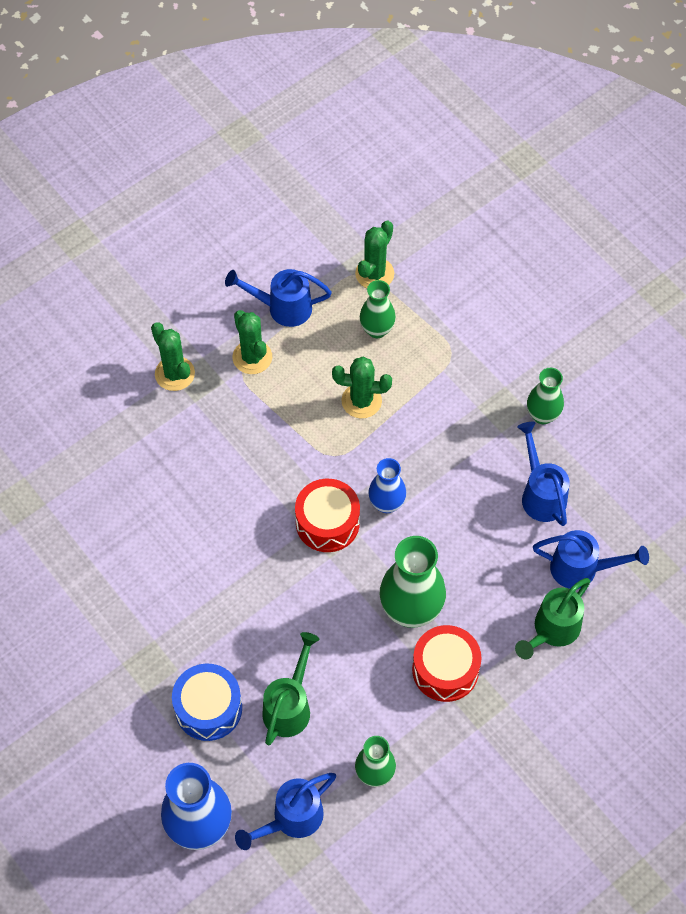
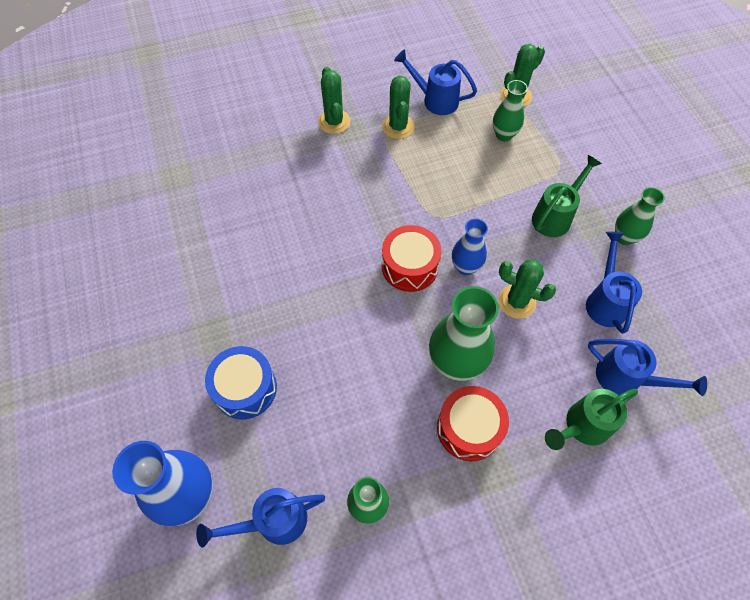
camera: 20 degrees right, 0 degrees up
green watering can [262,632,319,745] -> green watering can moved to [532,155,602,237]
green cactus [332,356,392,418] -> green cactus moved to [498,260,556,319]

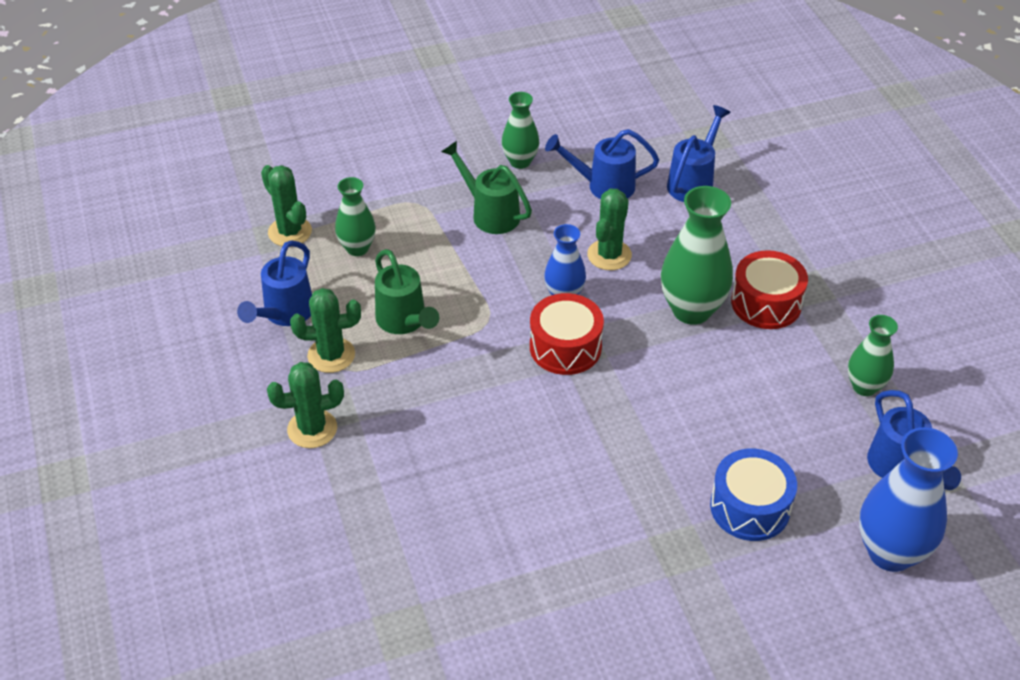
camera: 90 degrees left, 15 degrees down
green watering can [545,389,638,450] -> green watering can moved to [375,249,439,334]

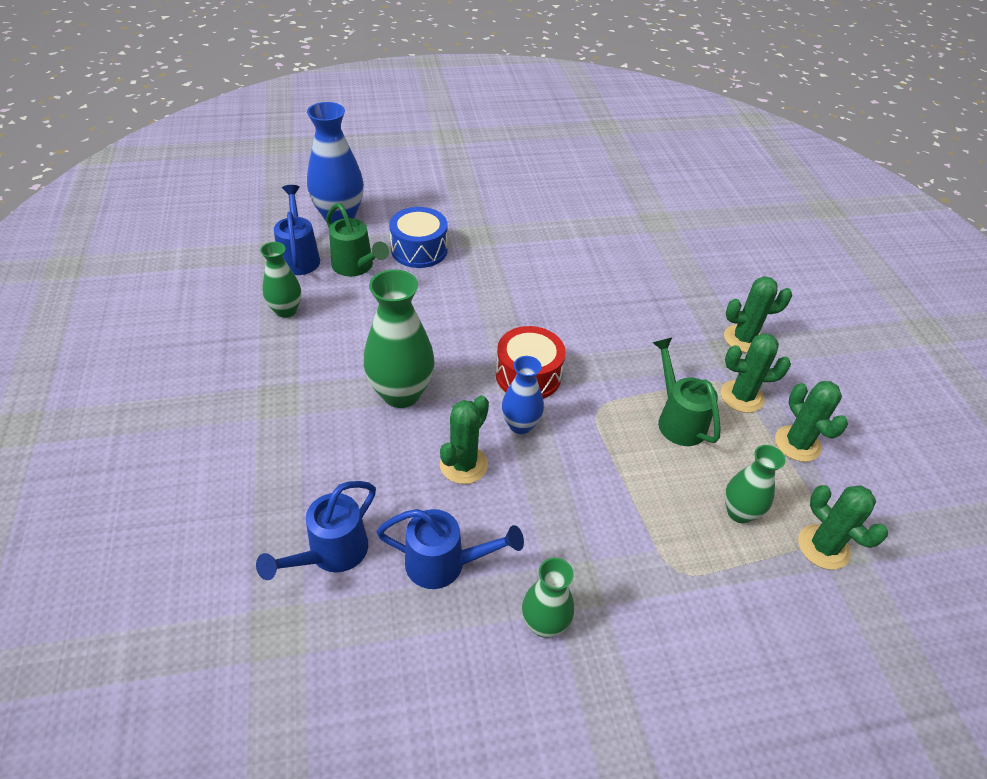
camera: 175 degrees left, 0 degrees up
blue watering can [237,240,312,326] -> green cactus [775,381,848,462]
green watering can [441,141,532,234] -> green watering can moved to [326,203,389,276]
red drum [731,250,808,329] -> none

